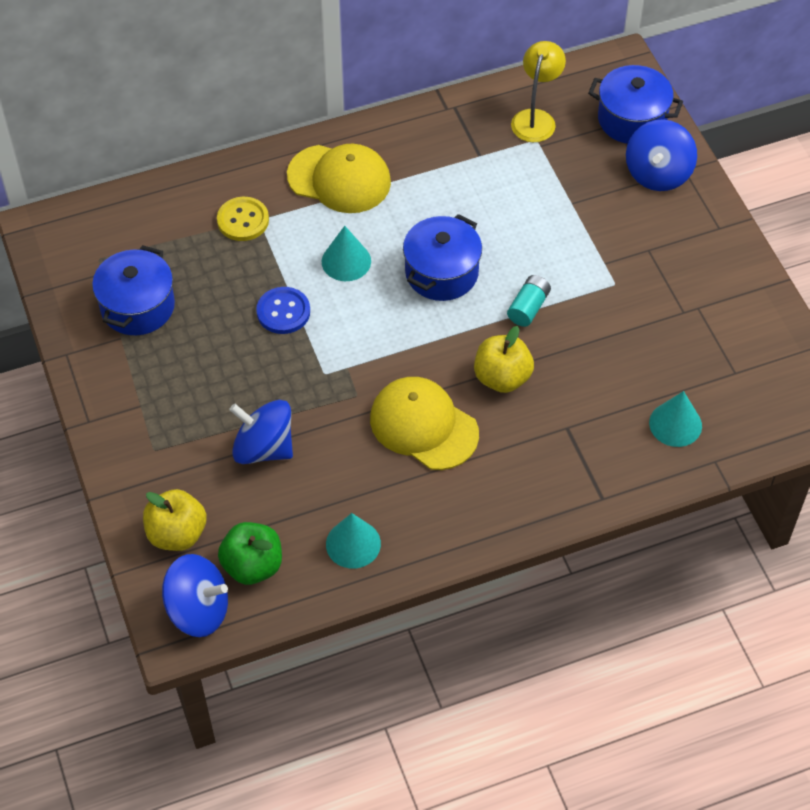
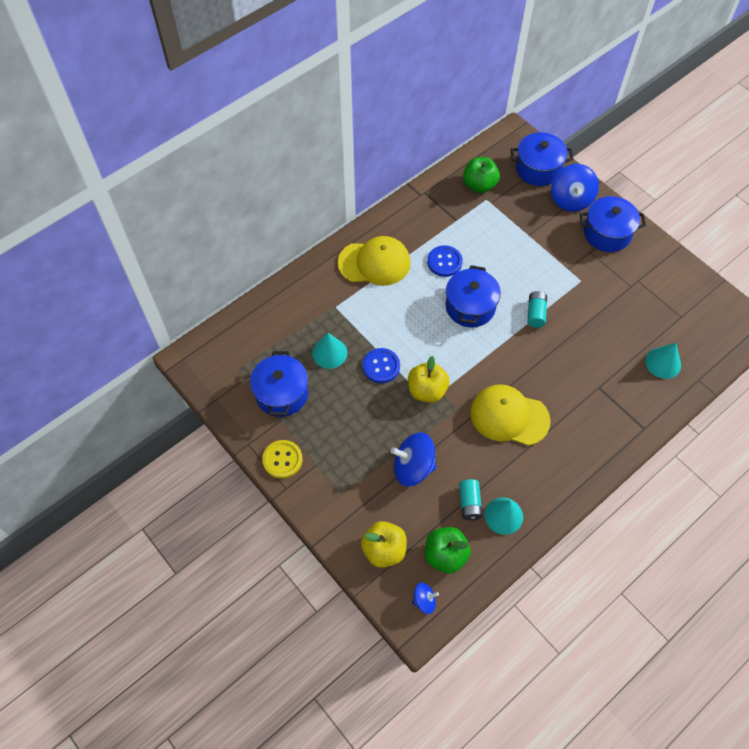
camera: 20 degrees left, 5 degrees up
blue spinning top [162,554,228,637] -> blue spinning top [412,583,439,614], size x0.52
yellow button [217,197,269,241] -> yellow button moved to [262,440,303,479]
turquoise cone [322,226,371,281] -> turquoise cone moved to [312,333,347,369]
yellow apple [474,326,534,393] -> yellow apple moved to [408,356,449,403]
yellow lamp [511,41,566,142] -> green apple [463,157,500,193]
none -> blue button [427,245,463,277]
none -> turquoise battery [459,479,483,521]
none -> blue pot [580,196,646,252]

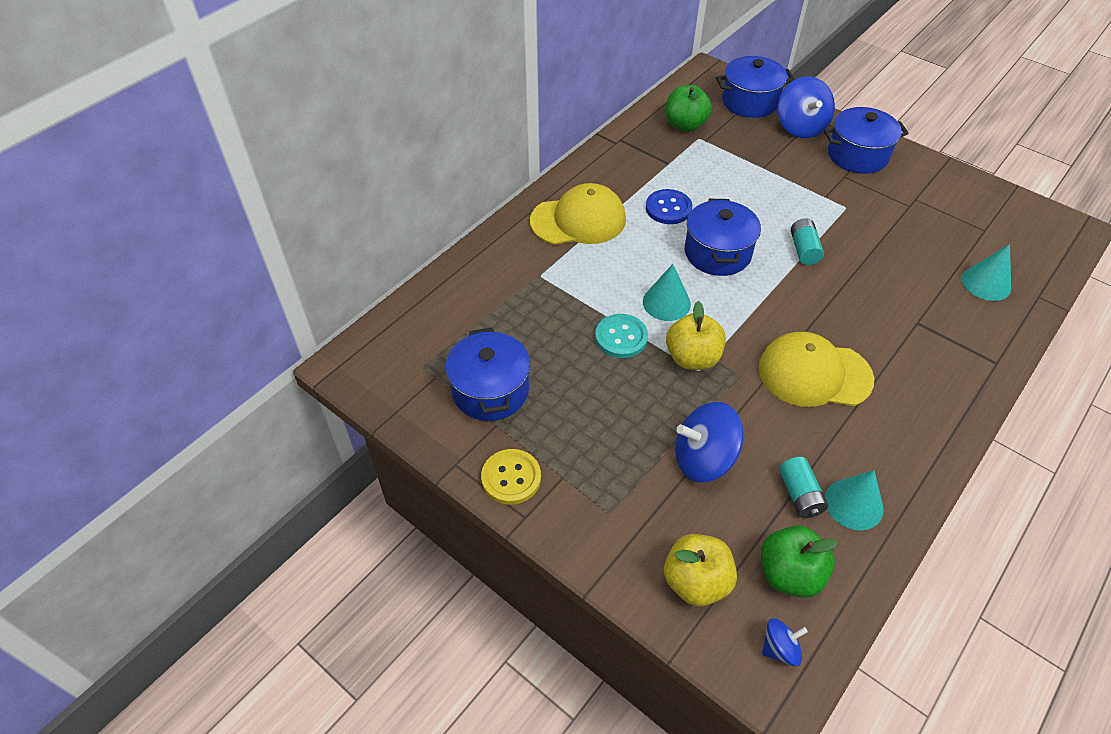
camera: 10 degrees left, 10 degrees down
turquoise cone [312,333,347,369] -> turquoise cone moved to [643,264,691,321]
blue button [363,348,400,383] -> turquoise button [595,314,648,358]

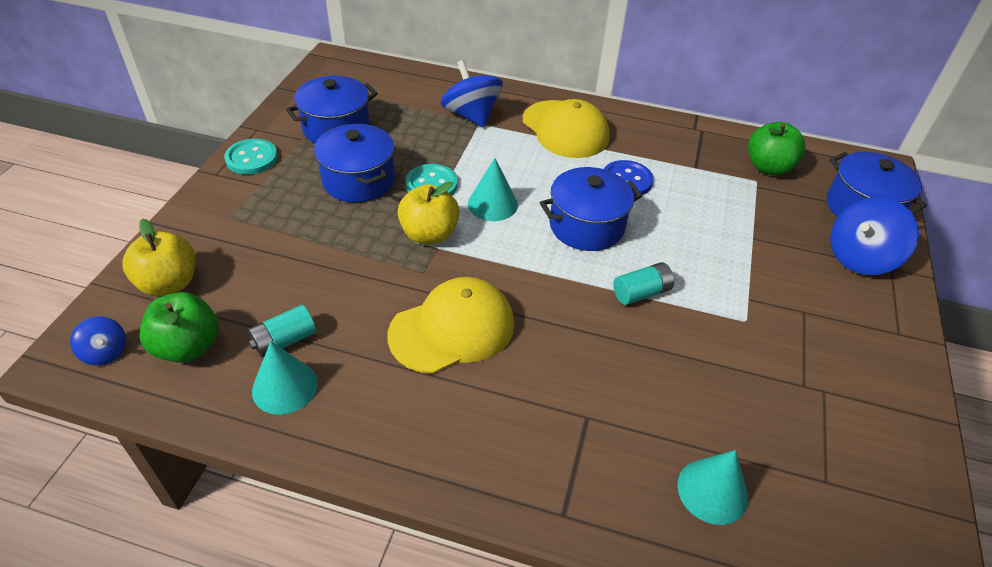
camera: 65 degrees right, 5 degrees down
yellow button [481,449,541,505] -> turquoise button [224,139,278,175]
blue spinning top [675,402,744,483] -> blue spinning top moved to [441,60,503,128]
yellow cap [758,332,874,407] -> yellow cap turned 75 degrees clockwise [388,277,514,374]
blue pot [824,107,908,174] -> blue pot moved to [314,124,395,202]

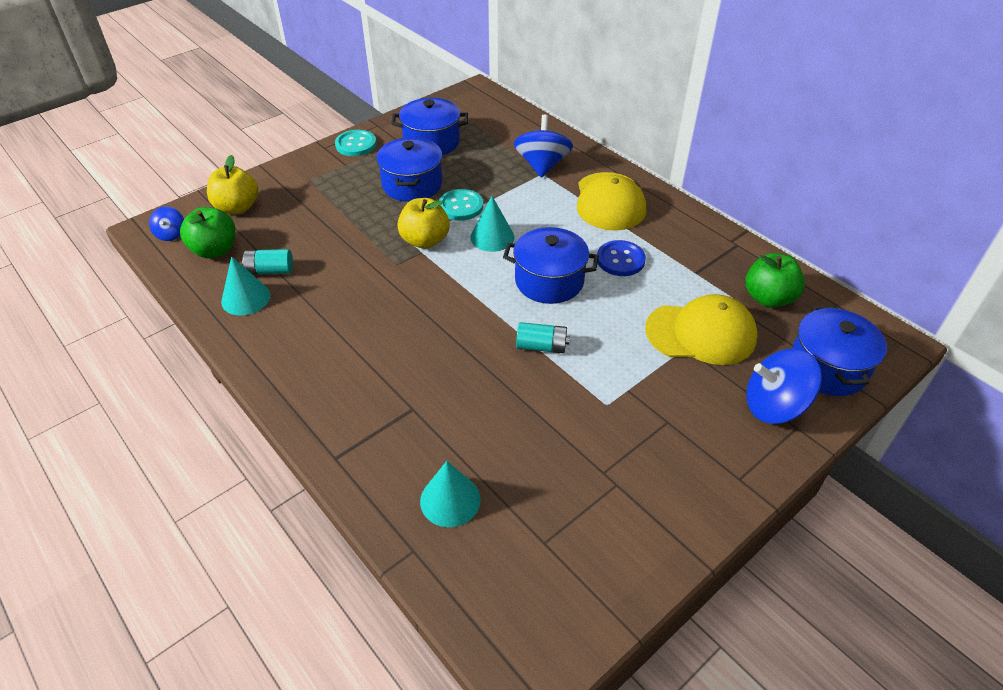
camera: 35 degrees right, 0 degrees up
yellow cap [388,277,514,374] -> yellow cap moved to [645,294,757,365]

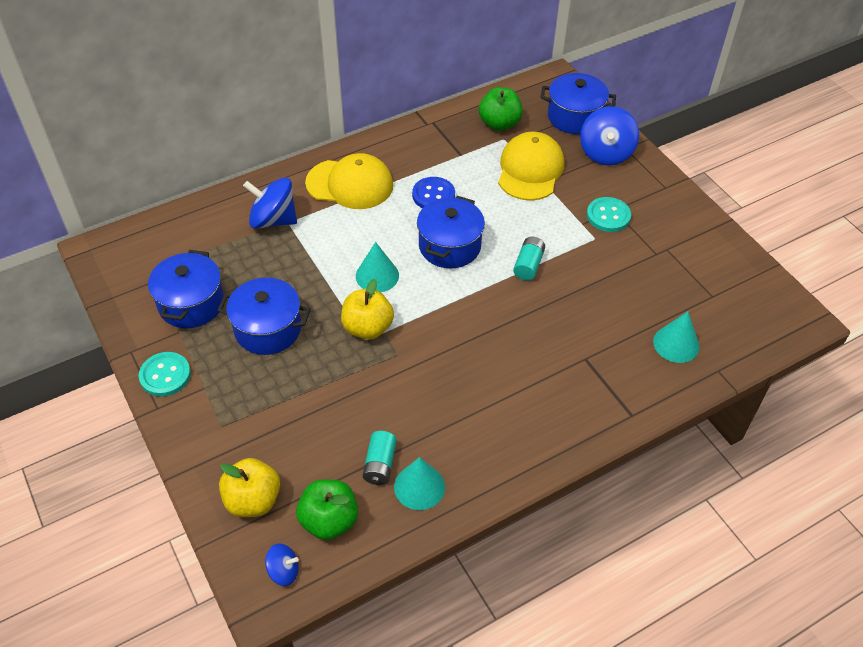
camera: 80 degrees left, 5 degrees up
turquoise button [439,189,483,221] -> turquoise button moved to [587,197,631,232]

